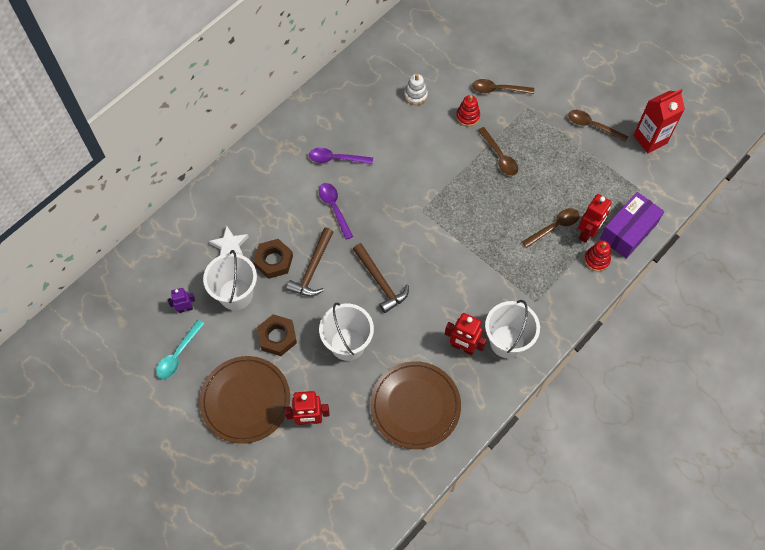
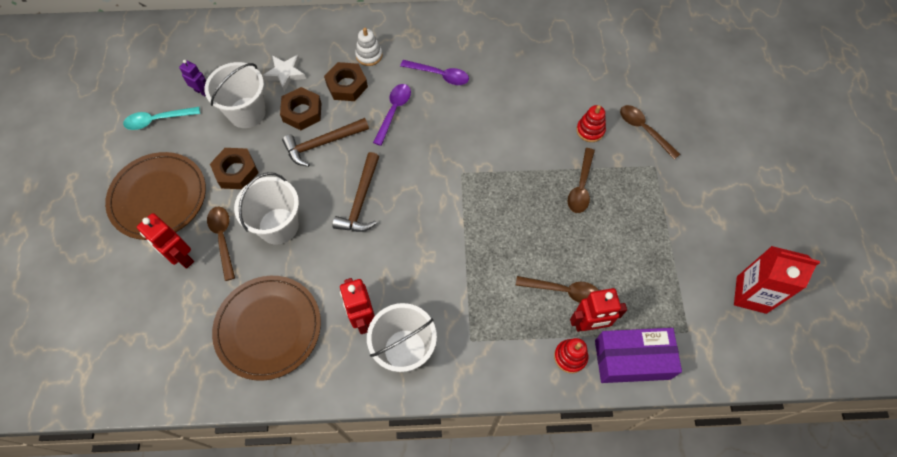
camera: 45 degrees right, 0 degrees up
purple spoon [309,148,373,164] -> purple spoon turned 150 degrees clockwise [400,60,469,85]
white stacking toy [404,74,428,105] -> white stacking toy moved to [355,28,383,66]
brown spoon [568,110,628,142] -> brown spoon moved to [207,207,235,281]
none -> brown nut [324,62,368,101]

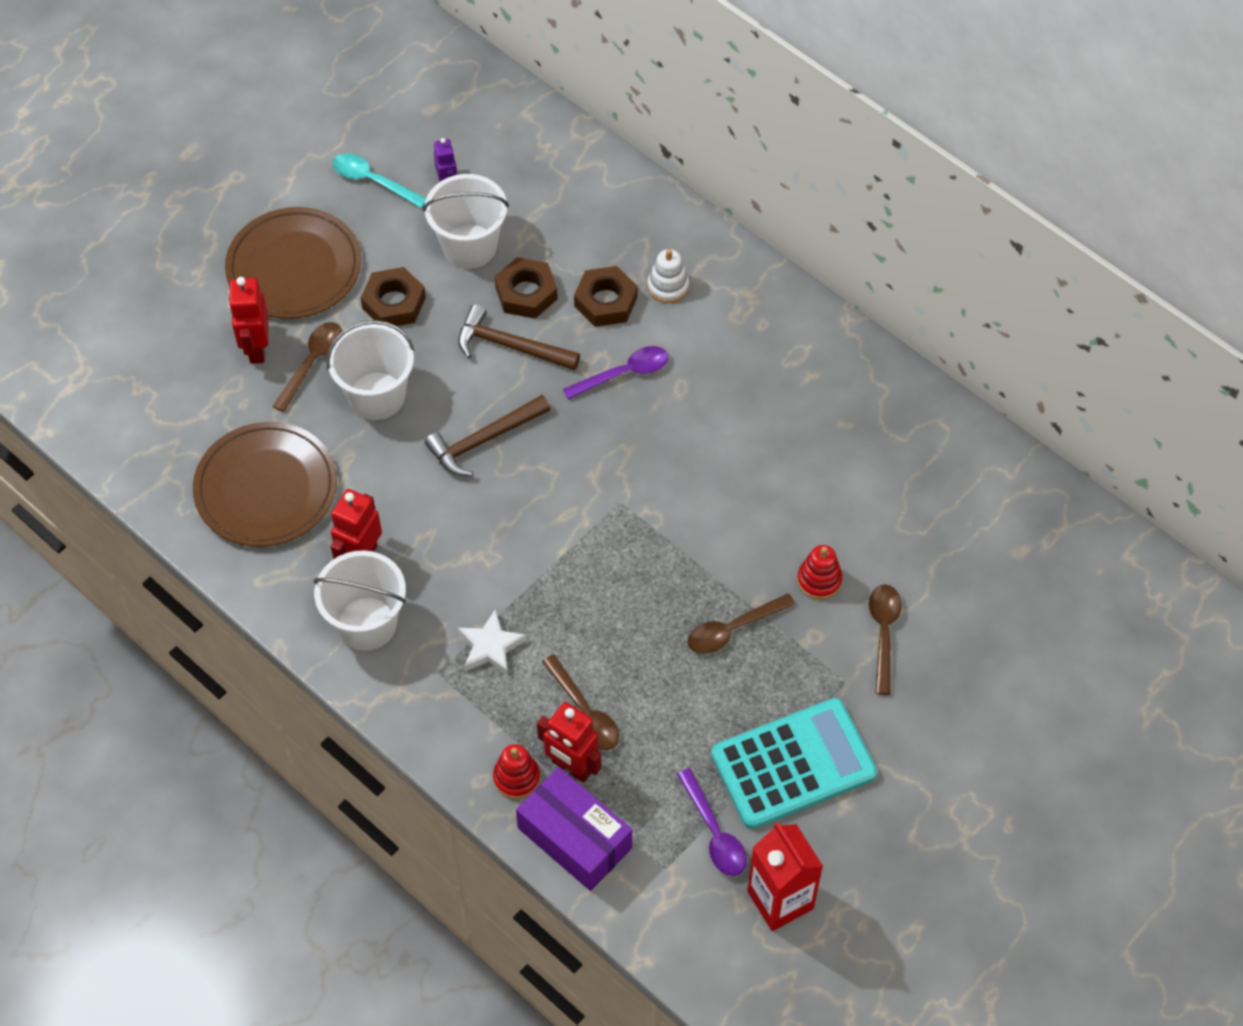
camera: 45 degrees right, 5 degrees down
white star [262,55,306,92] -> white star moved to [457,609,527,676]
purple spoon [400,60,469,85] -> purple spoon moved to [677,768,747,876]
none -> turquoise calculator [711,698,877,829]

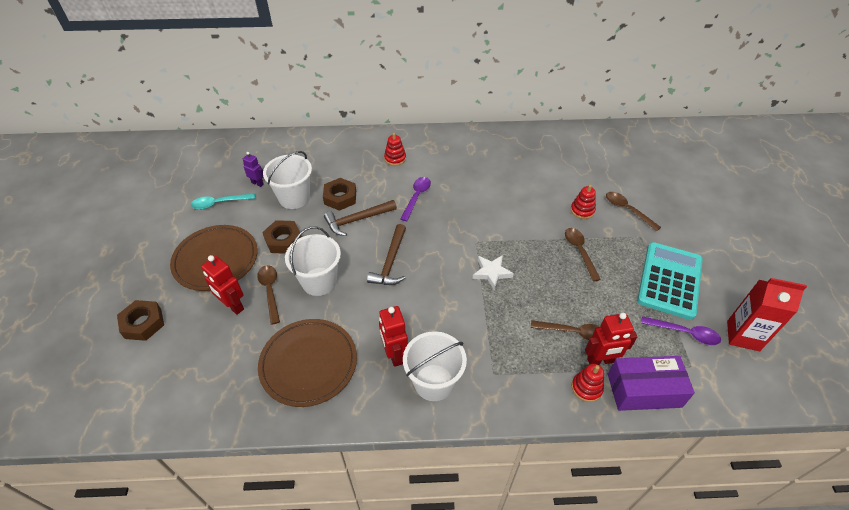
camera: 45 degrees left, 10 degrees down
white star [457,609,527,676] -> white star moved to [472,255,514,290]
brown nut [574,266,638,327] -> brown nut moved to [117,300,164,341]
white stacking toy [647,249,689,303] -> red stacking toy [384,133,406,166]
brown spoon [687,593,796,654] -> brown spoon turned 150 degrees clockwise [565,228,601,282]

